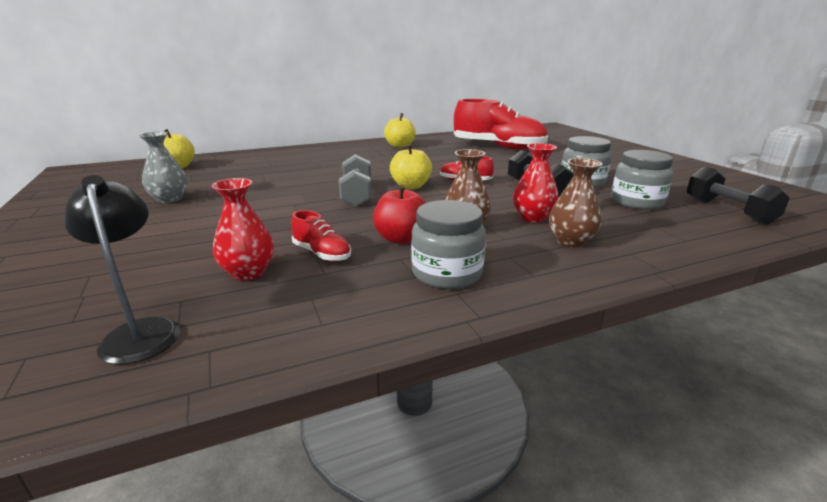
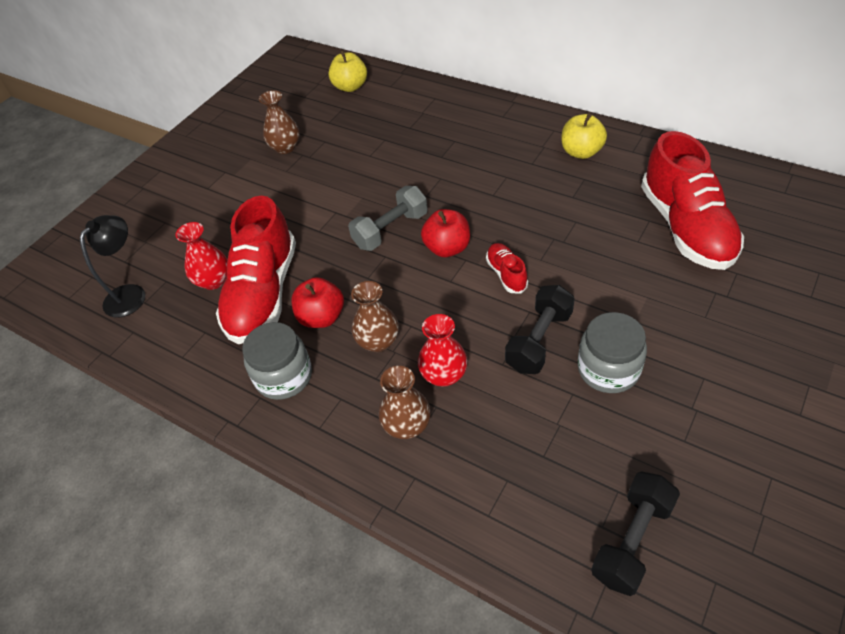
camera: 60 degrees right, 25 degrees up
grey vase [138,132,188,203] -> brown vase [259,90,300,154]
red shoe [291,210,351,262] -> red shoe [216,196,296,344], size x2.27
yellow apple [390,144,432,189] -> red apple [421,209,470,257]
grey jar [611,150,674,209] -> none

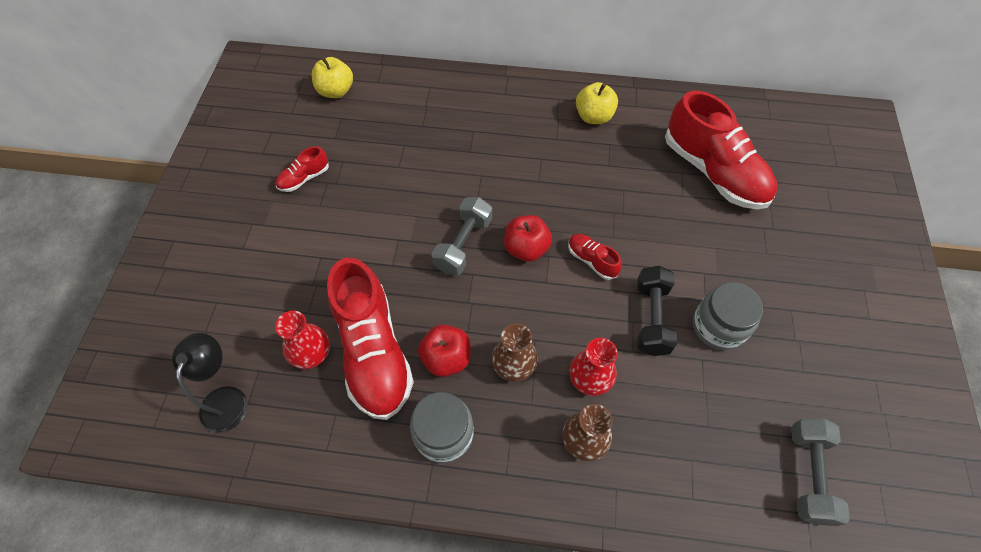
camera: 30 degrees left, 10 degrees up
brown vase [259,90,300,154] -> red shoe [276,146,329,192]
black dumbbell [591,471,680,596] -> grey dumbbell [791,418,850,526]

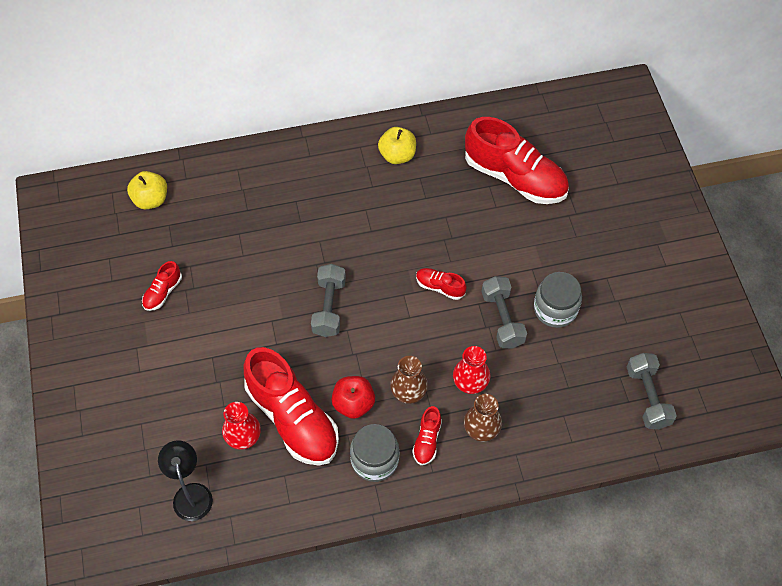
camera: 20 degrees left, 0 degrees up
red apple [504,215,552,262] -> none
black dumbbell [637,266,677,356] -> grey dumbbell [481,276,527,349]
none -> red shoe [412,406,442,465]

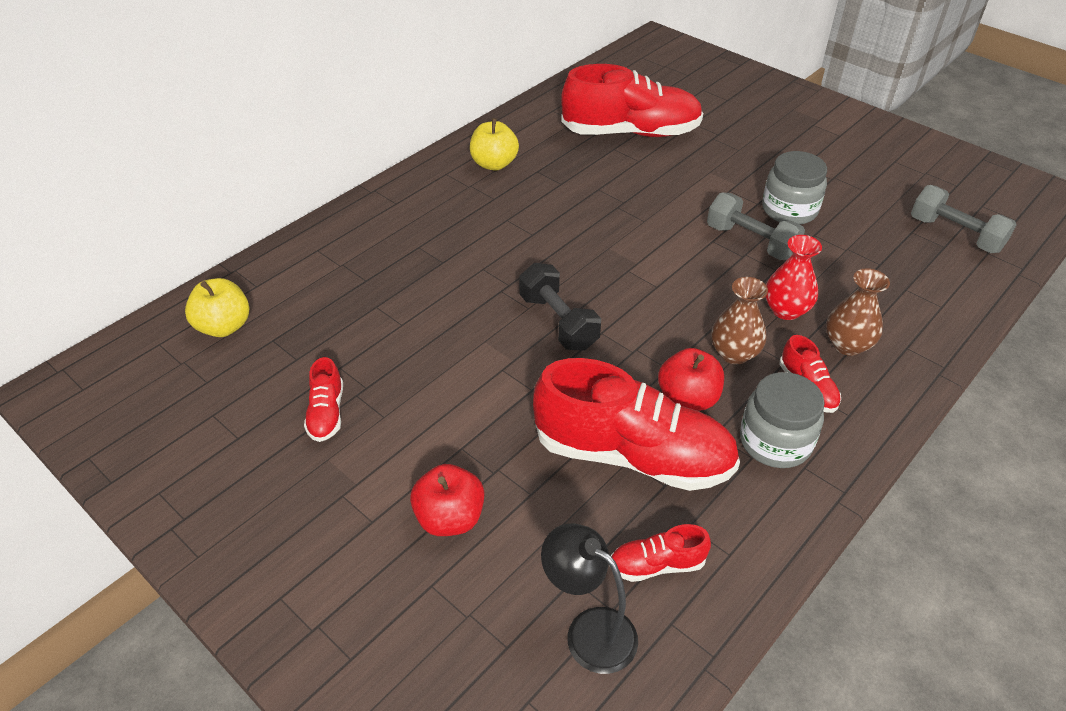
camera: 35 degrees left, 15 degrees down
red vase [222,402,261,450] -> none
grey dumbbell [311,264,346,337] -> black dumbbell [519,263,601,351]
red shoe [416,268,467,300] -> red shoe moved to [609,524,711,582]
none -> red apple [410,464,485,536]

